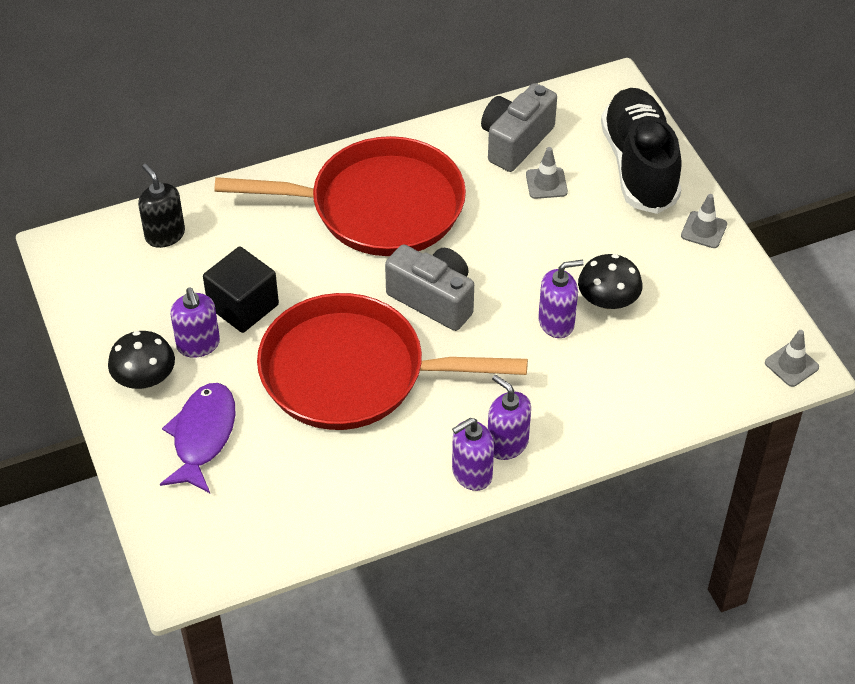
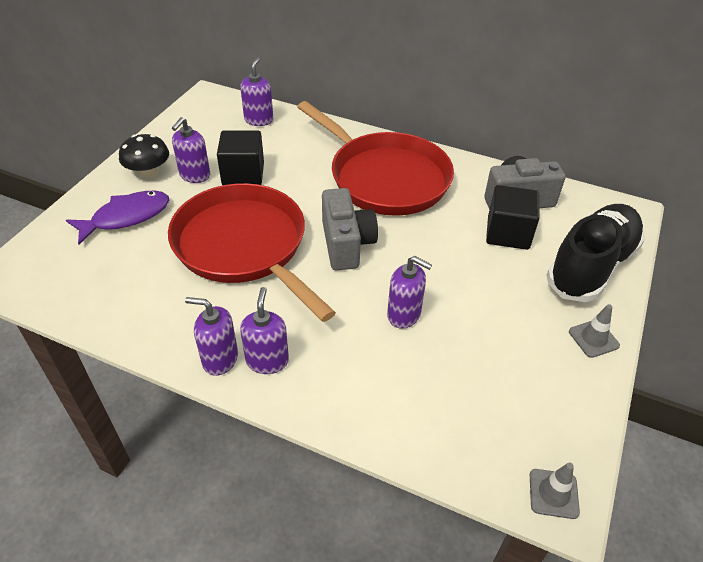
camera: 45 degrees right, 5 degrees down
black soap dispenser [138,164,185,248] -> purple soap dispenser [240,57,273,126]
grey traffic cone [526,147,568,199] -> black cube [486,185,539,250]
black mushroom [578,254,642,309] -> none

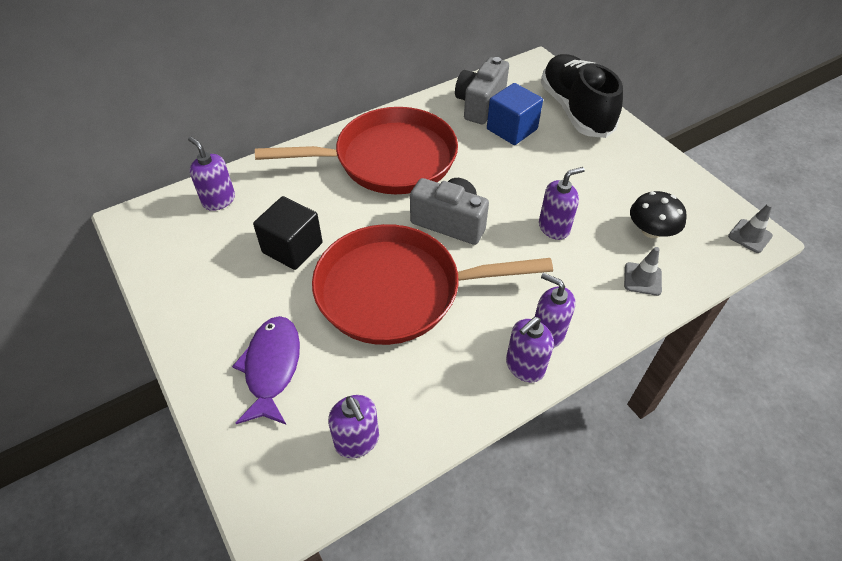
camera: 55 degrees left, 5 degrees up
black mushroom [119,134,169,177] -> black mushroom moved to [630,191,687,238]
purple soap dispenser [172,117,210,183] -> purple soap dispenser moved to [328,395,379,458]
black cube [486,185,539,250] -> blue cube [487,83,543,145]
grey traffic cone [569,304,620,358] -> grey traffic cone moved to [624,247,662,296]

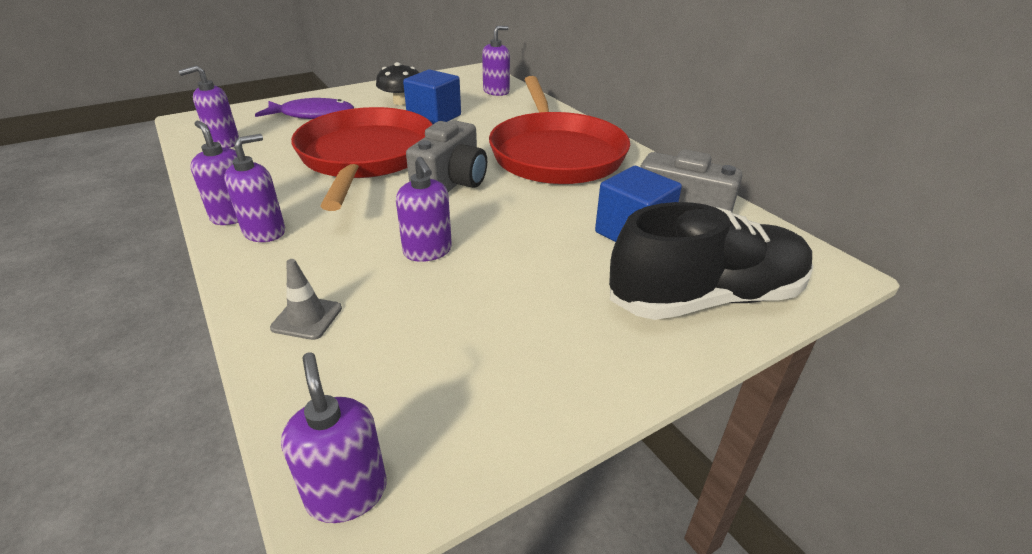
camera: 90 degrees right, 15 degrees down
black cube [253,196,323,270] -> blue cube [403,69,461,124]
black mushroom [630,191,687,238] -> black mushroom moved to [376,62,419,105]
grey traffic cone [728,203,773,253] -> purple soap dispenser [281,352,387,523]

